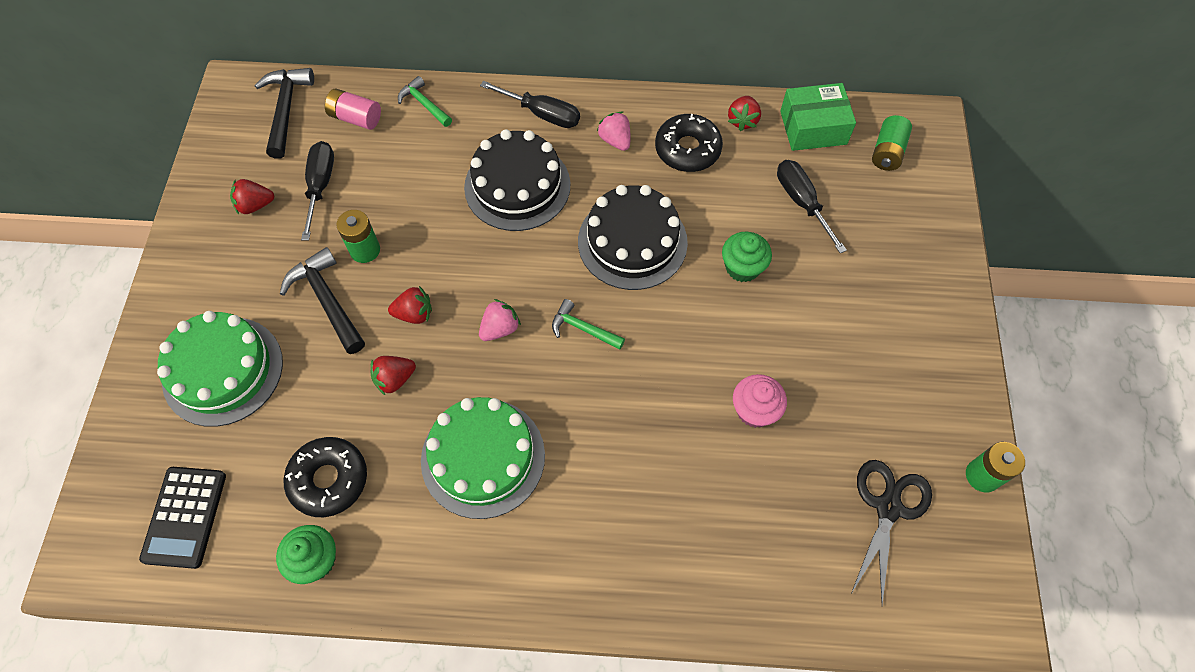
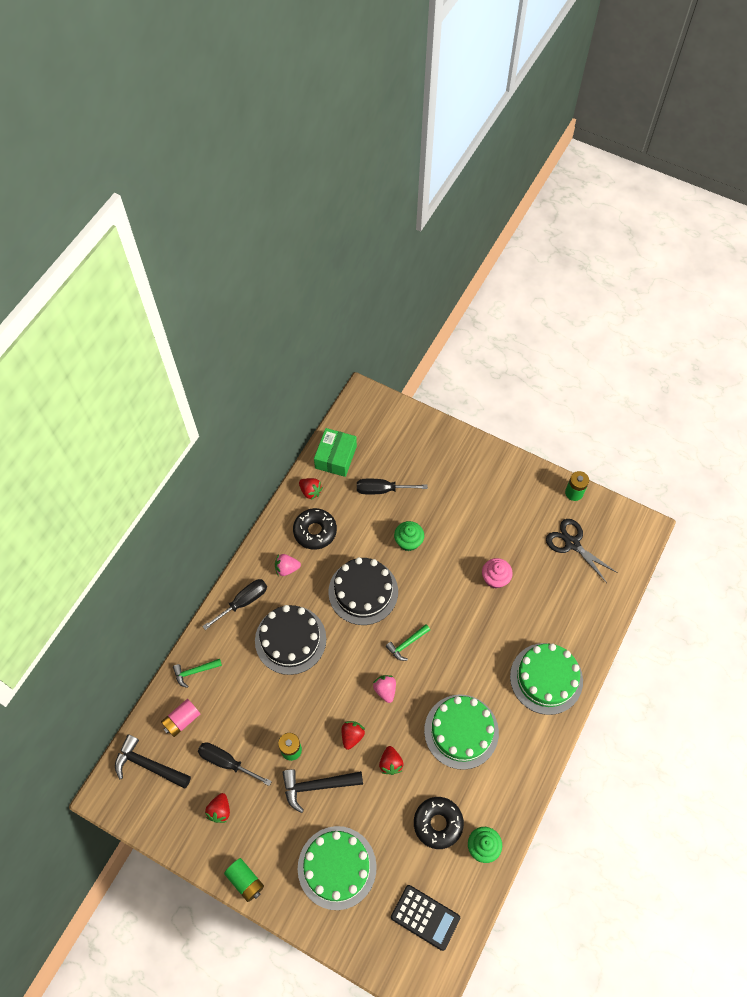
camera: 65 degrees left, 0 degrees up
green battery [872,115,912,171] -> green battery moved to [224,858,264,902]
none -> green cake [510,643,583,715]

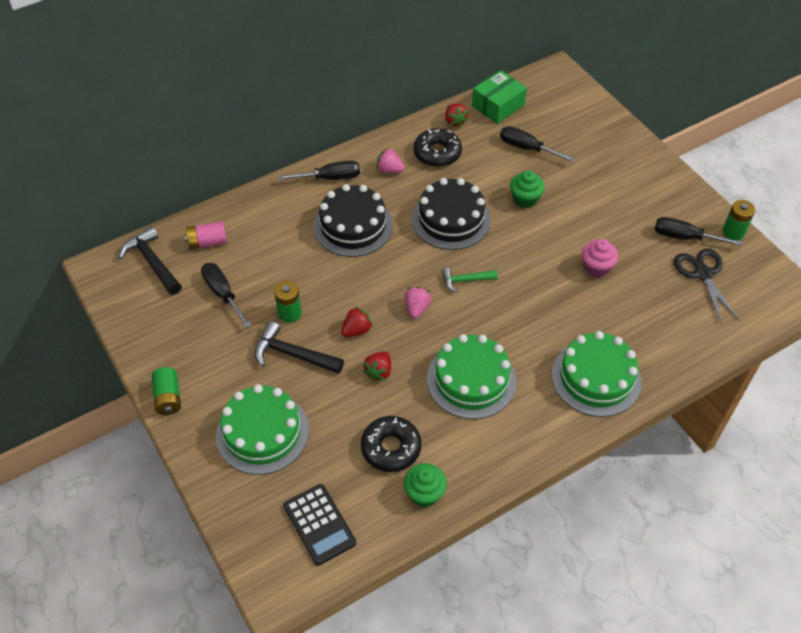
camera: 30 degrees right, 10 degrees down
green hammer [173,659,222,688] -> none
red strawberry [205,793,230,823] -> none
none -> black screwdriver [655,217,743,246]

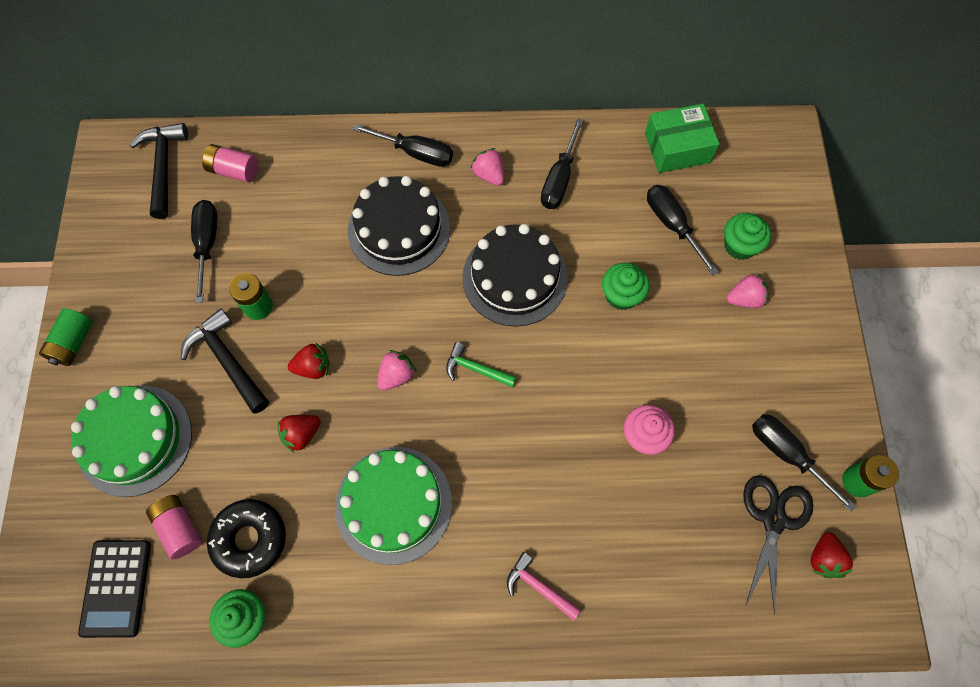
camera: 30 degrees right, 15 degrees up
black donut [414,128,462,167] -> black screwdriver [541,119,583,209]
red strawberry [445,103,468,128] -> red strawberry moved to [810,532,854,578]
green cake [552,331,642,417] -> pink hammer [507,552,581,621]
none -> pink battery [146,495,202,559]
none -> green cupcake [724,213,771,260]
none -> pink strawberry [726,273,769,308]

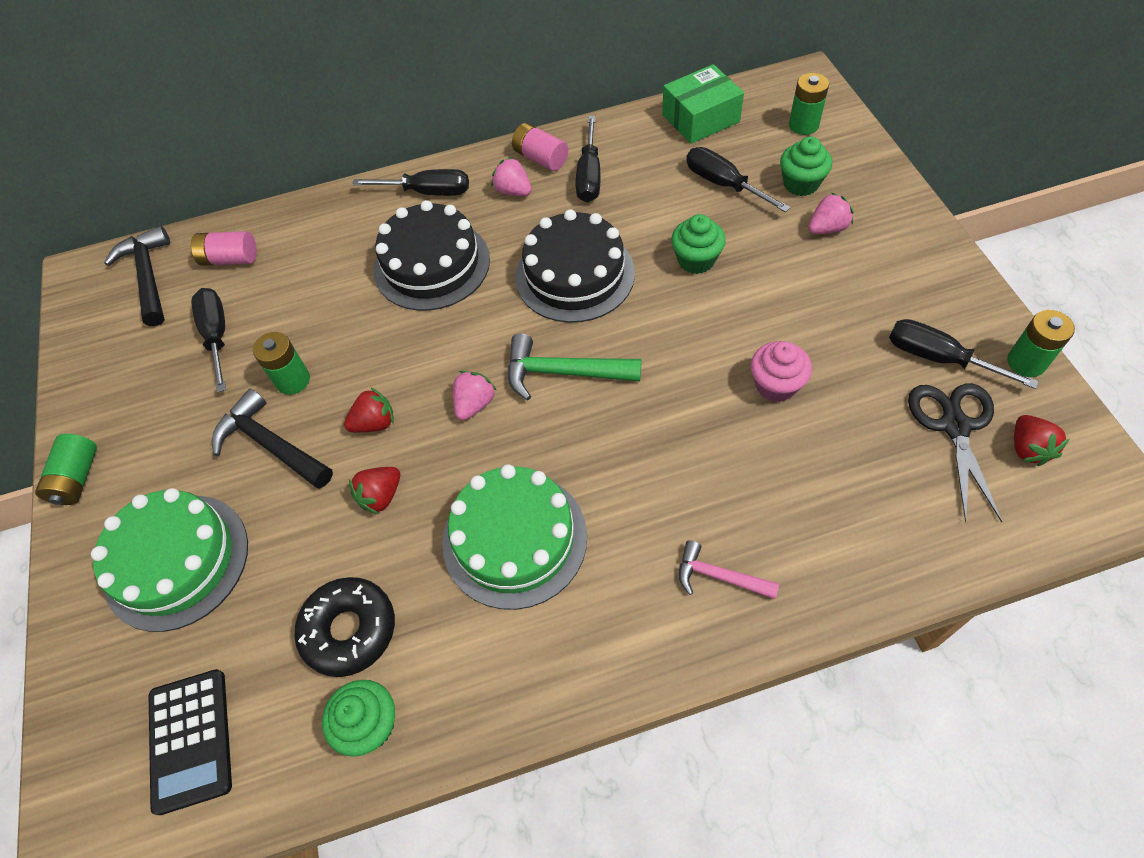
camera: 10 degrees left, 10 degrees down
pink battery [146,495,202,559] -> pink battery moved to [512,123,568,171]
green hammer [446,342,517,387] -> green hammer [508,334,641,401], size x1.59
none -> green battery [789,73,829,135]

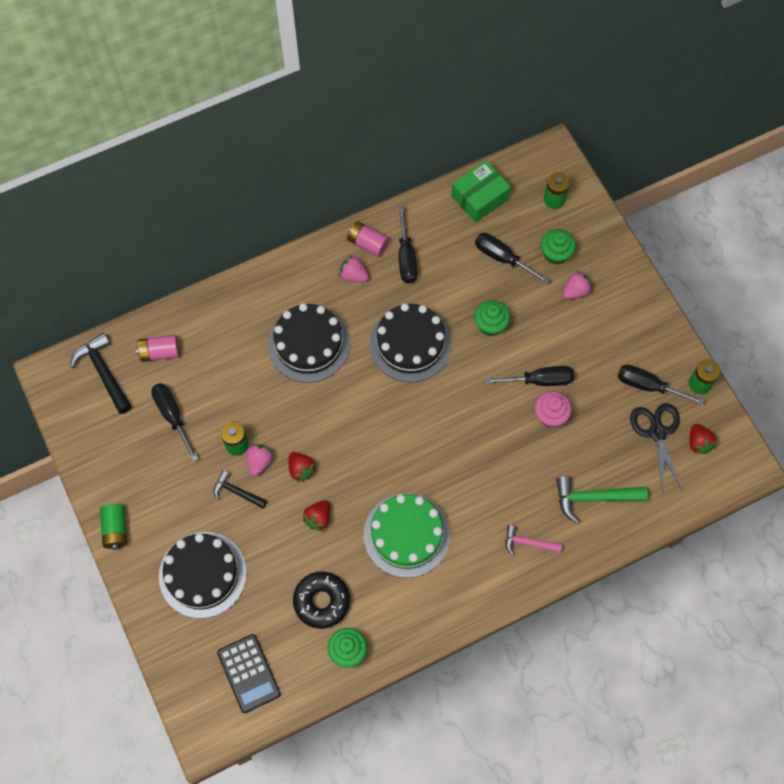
camera: 15 degrees left, 10 degrees up
green cake [91,488,248,632] -> black cake [159,532,247,619]
black hammer [212,389,333,489] -> black hammer [213,470,267,509], size x0.63
red strawberry [344,387,394,432] -> red strawberry turned 90 degrees clockwise [288,452,317,482]
black screwdriver [352,169,469,196] -> black screwdriver moved to [485,366,574,386]
pink strawberry [453,371,497,420] -> pink strawberry moved to [246,444,273,476]
green hammer [508,334,641,401] -> green hammer moved to [556,476,648,523]

